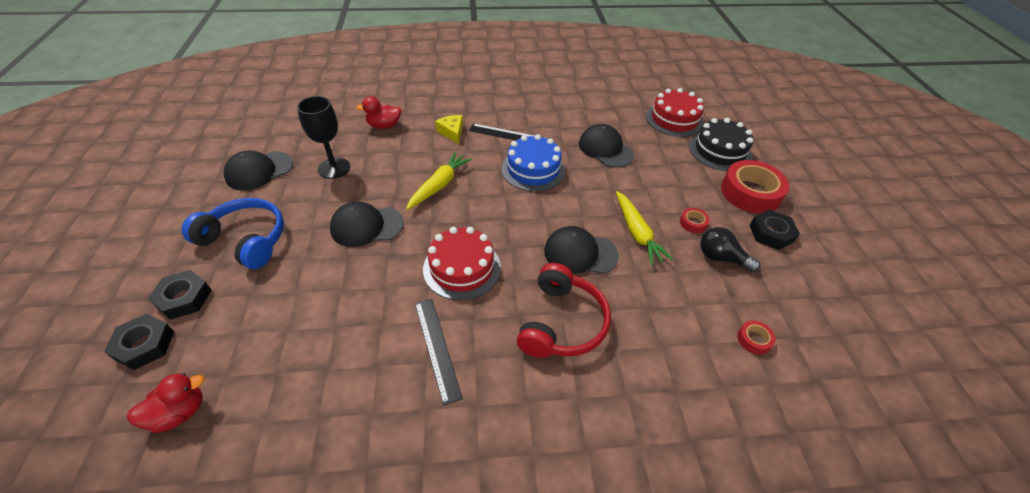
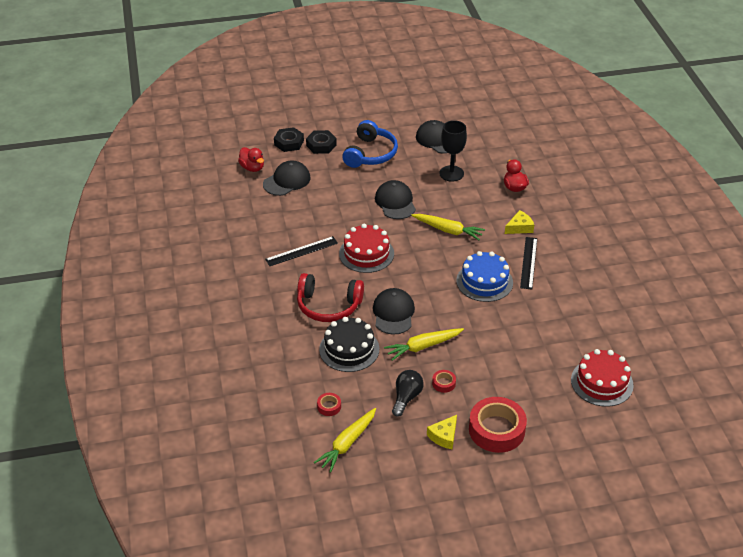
camera: 85 degrees right, 5 degrees down
black cap [579,124,634,168] -> black cap moved to [263,160,311,196]
black cake [689,118,753,171] -> black cake moved to [319,317,379,372]
black nut [749,209,800,250] -> yellow cheese [427,415,457,449]
none -> yellow carrot [314,408,376,473]

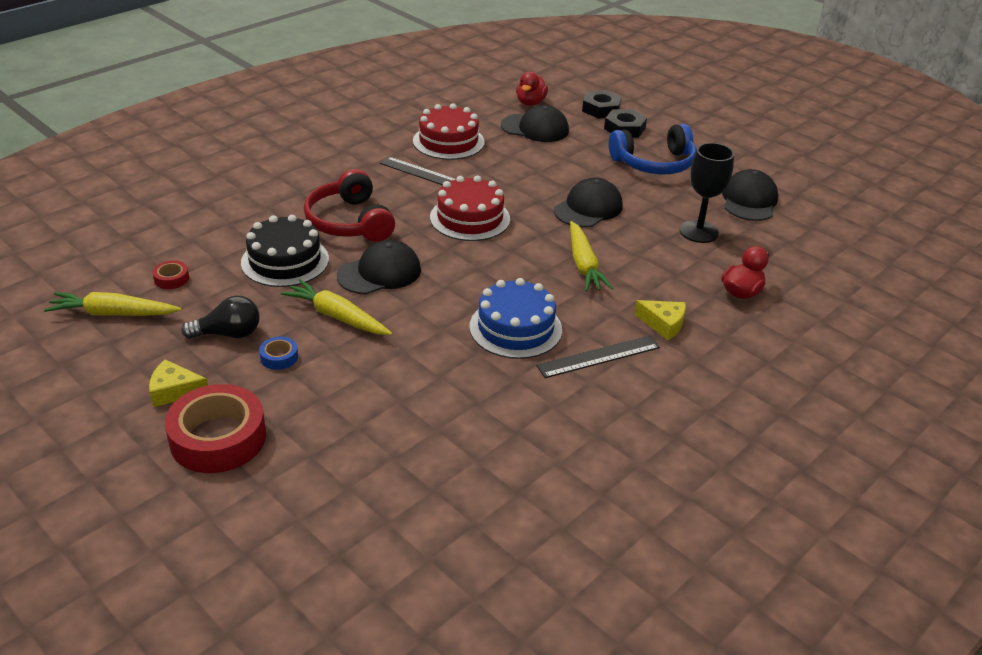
camera: 55 degrees right, 5 degrees down
red tape [432,370,456,393] -> blue tape [259,336,298,370]
red cake [571,349,634,407] -> red cake moved to [413,103,485,160]

